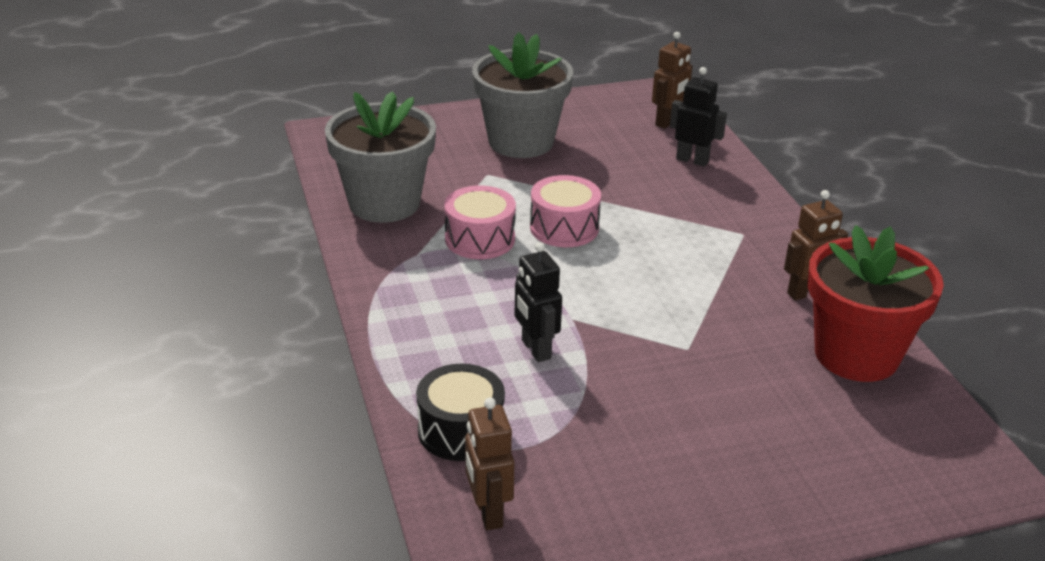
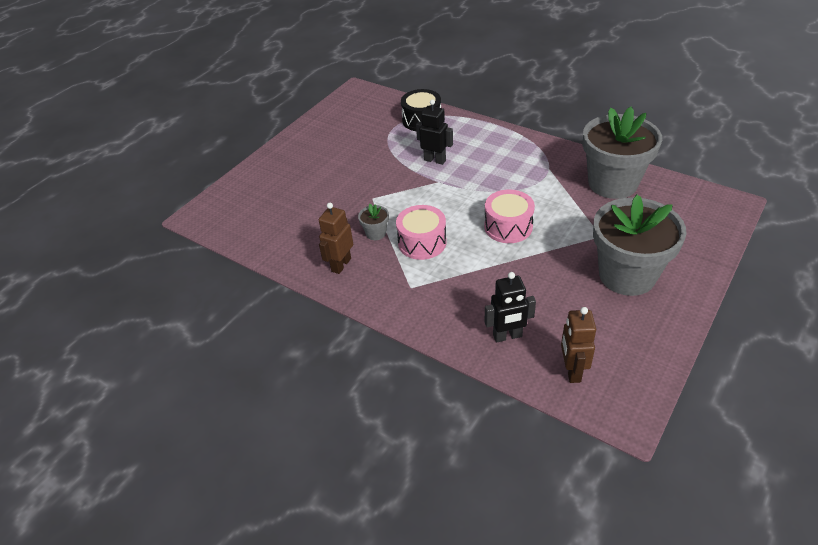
camera: 145 degrees right, 10 degrees up
pink drum [444,186,516,259] -> pink drum moved to [396,205,446,260]
brown robot [465,397,515,530] -> none
red flower pot [808,225,944,382] -> none
none -> grey flower pot [358,204,389,240]

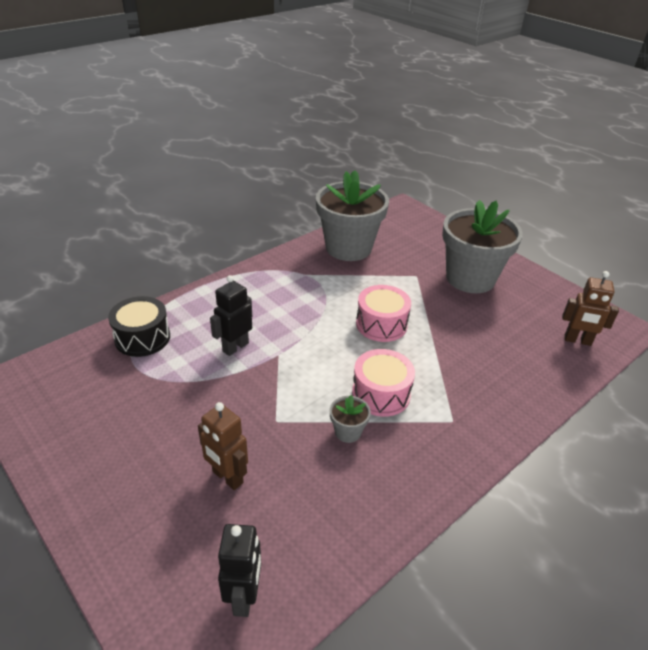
camera: 80 degrees left, 5 degrees down
brown robot [319,203,353,274] -> brown robot moved to [198,402,248,490]
black robot [484,272,536,342] -> black robot moved to [218,524,261,617]

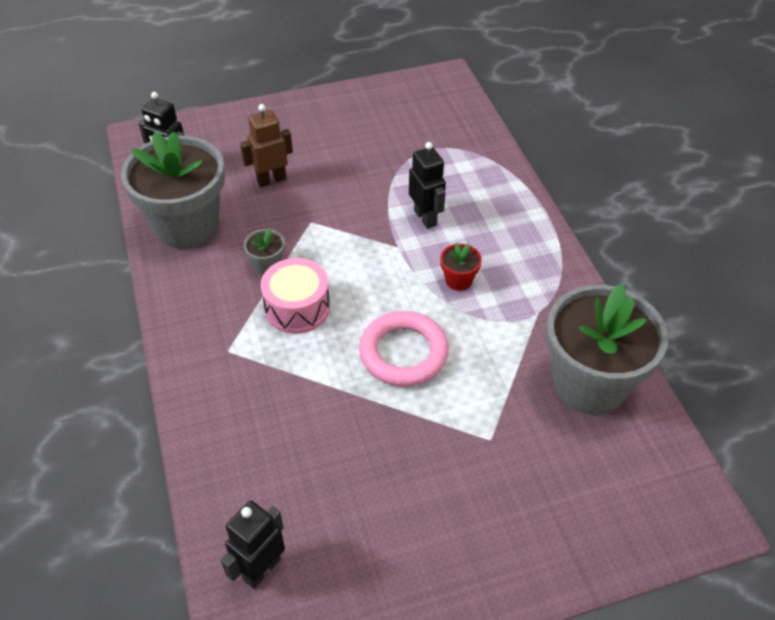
camera: 115 degrees right, 10 degrees up
black drum [108,296,170,357] -> none
pink drum [356,285,411,342] -> pink ring [359,311,449,387]
grey flower pot [442,200,523,293] -> grey flower pot moved to [121,131,225,249]
brown robot [562,271,619,346] -> black robot [221,501,285,589]
none -> red flower pot [440,243,482,291]

